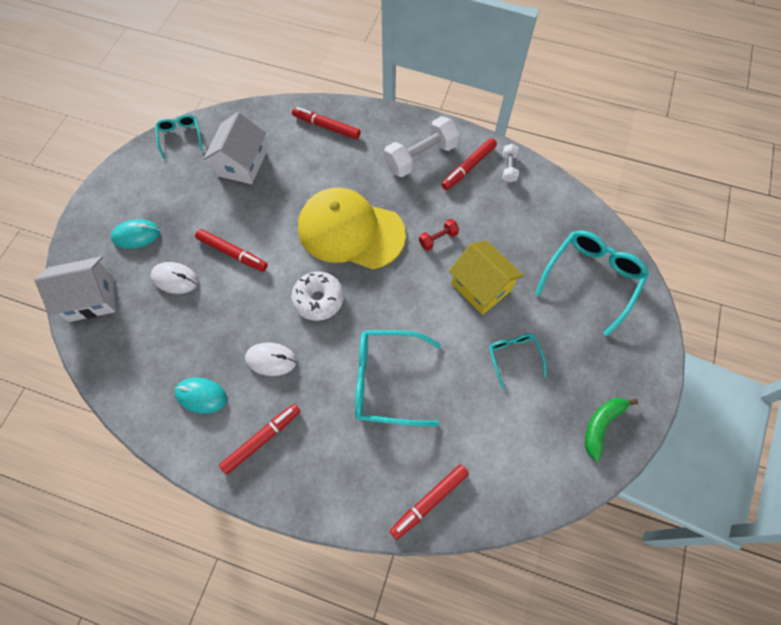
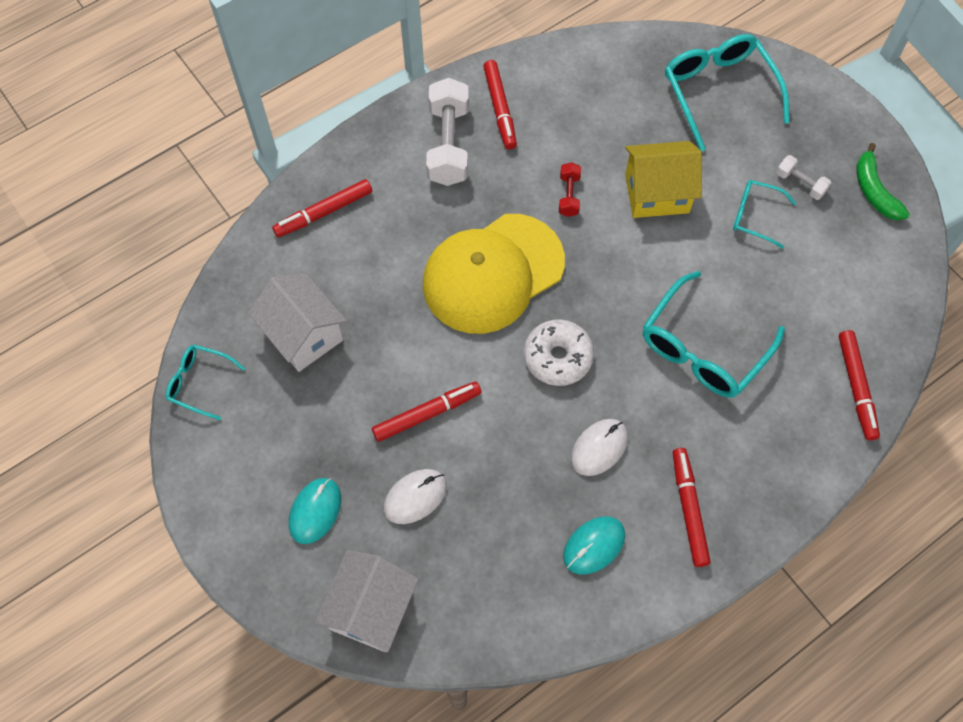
camera: 55 degrees left, 0 degrees up
white dumbbell [503,144,519,183] -> white dumbbell moved to [776,155,831,200]

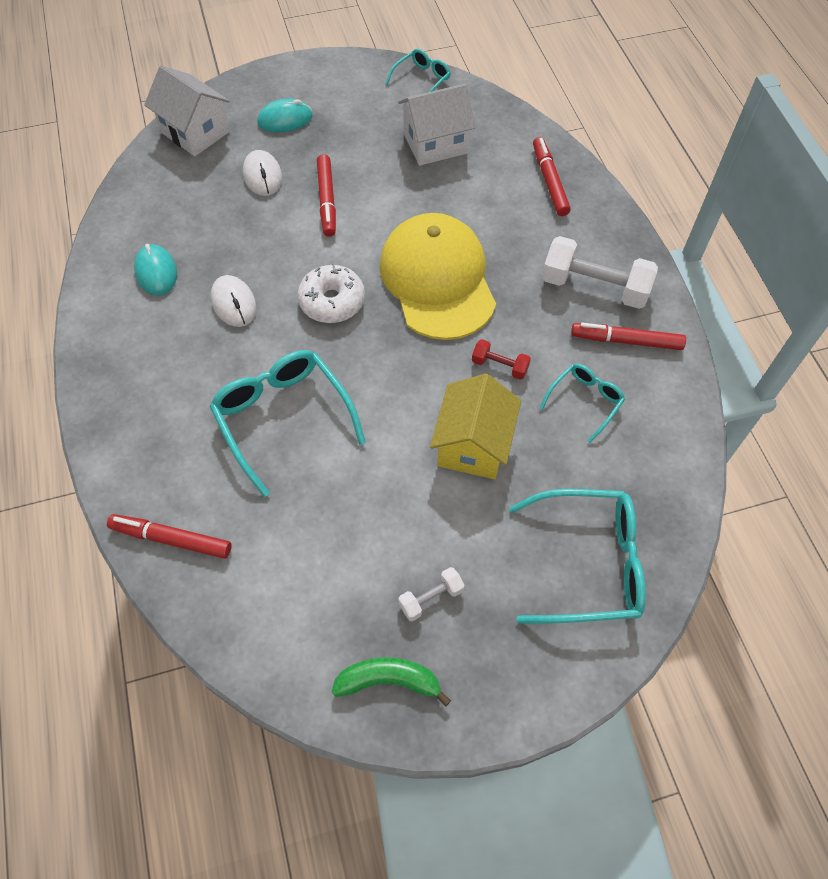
camera: 110 degrees right, 5 degrees down
turquoise mouse [289,478,341,544] -> turquoise mouse turned 60 degrees counterclockwise [257,99,313,132]
red marker [673,448,711,567] -> none
turquoise glasses [733,180,796,249] -> turquoise glasses moved to [539,364,625,443]

